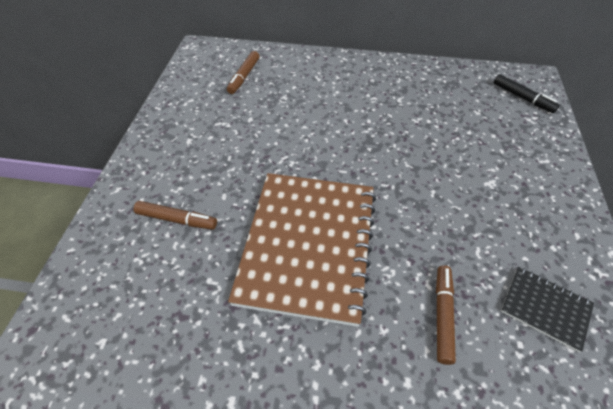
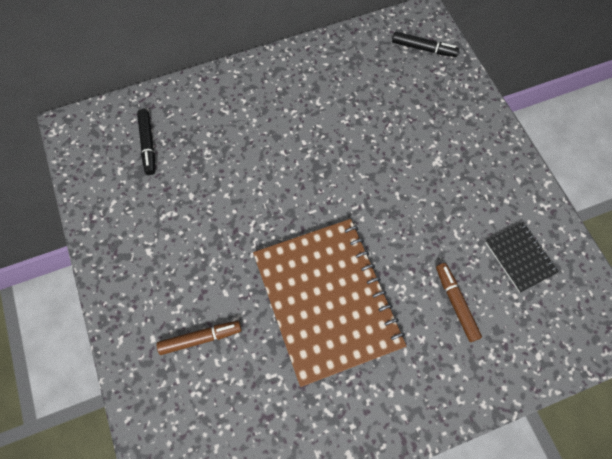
camera: 30 degrees left, 15 degrees up
brown marker [227,51,260,94] -> black marker [137,109,155,175]
black notebook [501,267,594,352] -> black notebook turned 60 degrees clockwise [485,222,559,293]

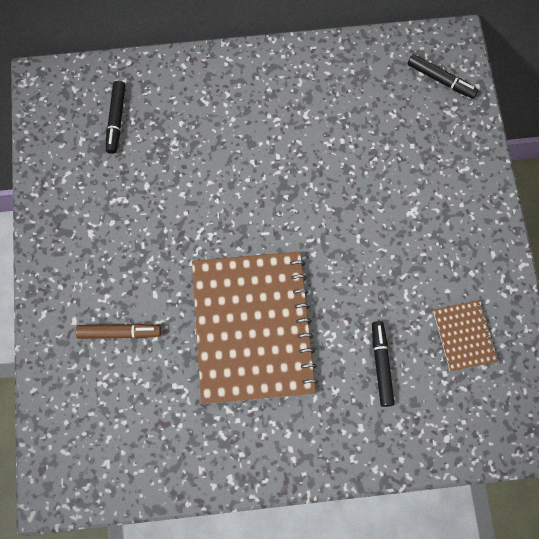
camera: 15 degrees right, 5 degrees up
brown marker [436,263,482,342] -> black marker [372,321,395,407]
black notebook [485,222,559,293] -> brown notebook [433,300,498,372]

